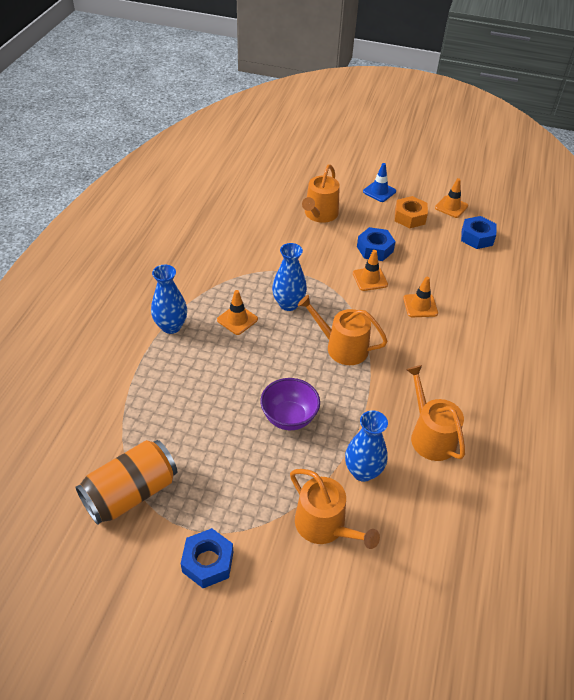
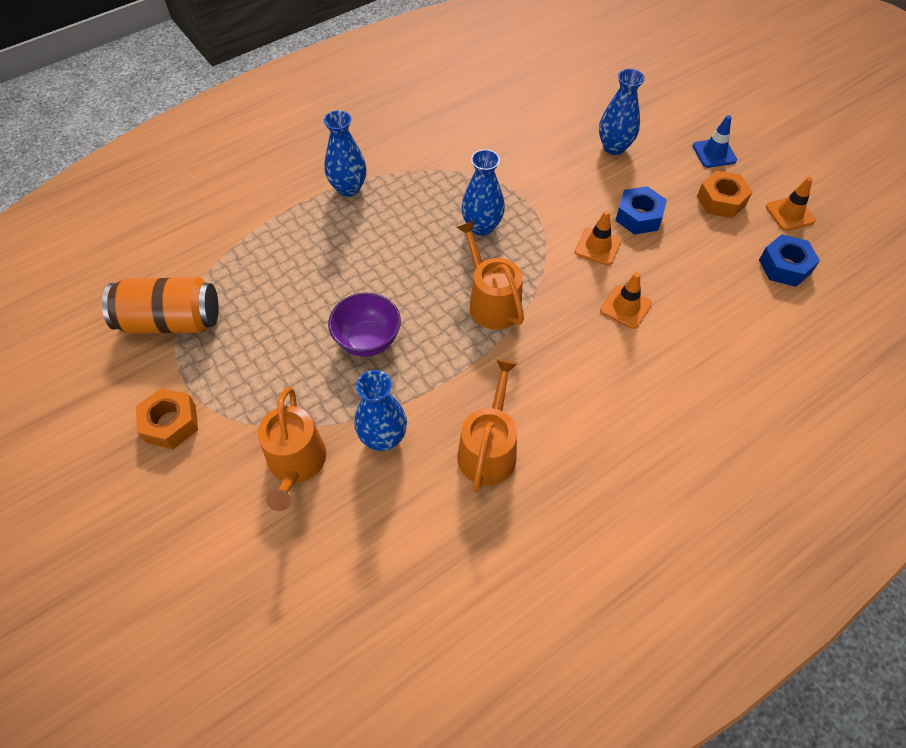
camera: 40 degrees right, 10 degrees up
blue nut [181,528,233,588] -> orange nut [136,388,198,449]
orange traffic cone [217,290,258,335] -> none
orange watering can [302,164,340,223] -> blue vase [599,69,645,155]

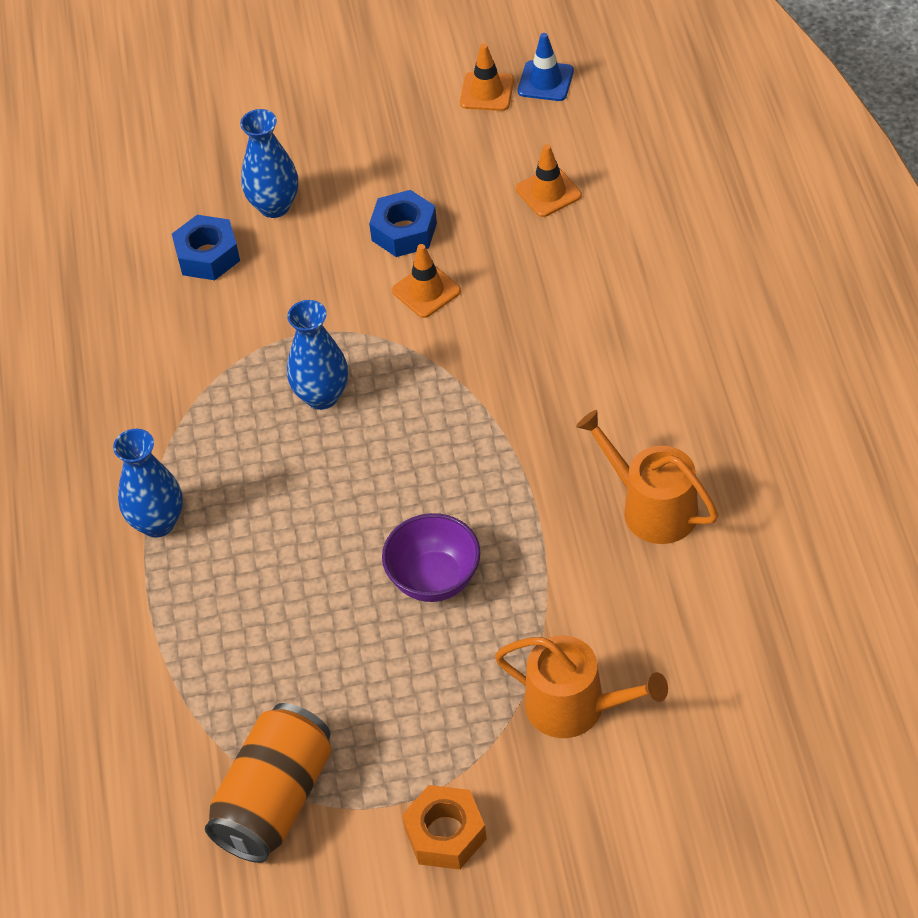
camera: 60 degrees left, 5 degrees down
blue vase [355,370,407,451] -> none
orange watering can [457,220,524,330] -> none
orange traffic cone [600,272,652,329] -> orange traffic cone moved to [516,144,582,217]
blue traffic cone [693,115,737,168] -> blue traffic cone moved to [518,33,574,101]
orange nut [697,170,752,218] -> none
blue nut [759,234,820,287] -> blue nut moved to [172,215,240,280]

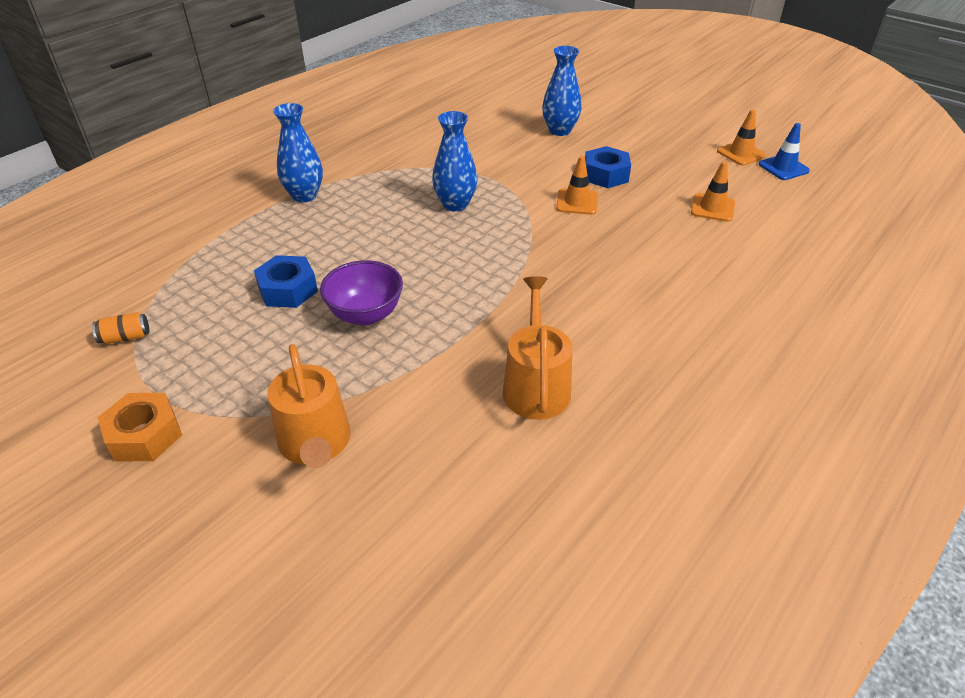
camera: 45 degrees right, 10 degrees down
blue nut [172,215,240,280] -> blue nut moved to [254,255,318,308]
orange can [205,703,331,863] -> orange can [92,312,149,344], size x0.41

